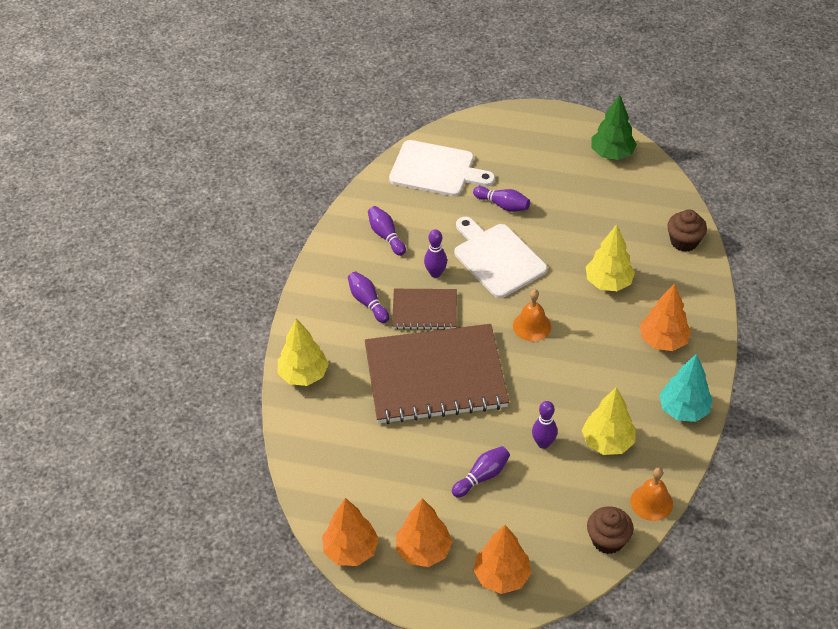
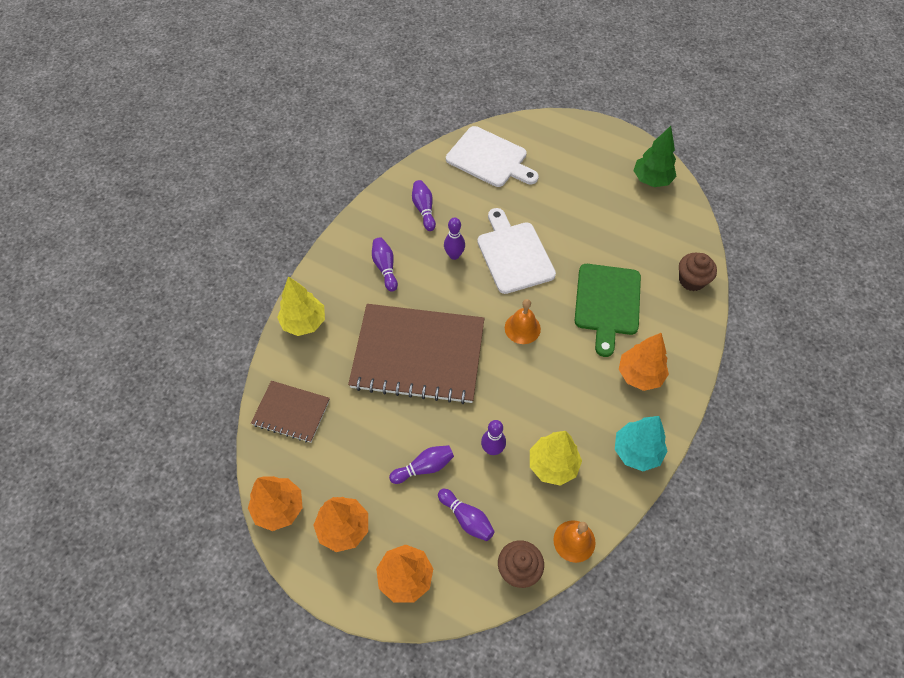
camera: 15 degrees right, 10 degrees up
brown notebook [392,289,457,330] -> brown notebook moved to [251,381,330,443]
purple bowling pin [473,186,530,212] -> purple bowling pin moved to [438,489,495,541]
yellow tree [586,224,635,291] -> green cutting board [575,264,641,357]

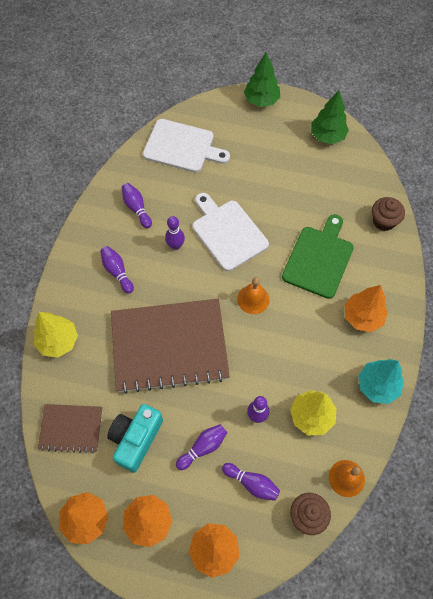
camera: 15 degrees left, 5 degrees up
green cutting board [575,264,641,357] -> green cutting board turned 150 degrees counterclockwise [282,214,354,299]
none -> turquoise camera [107,404,163,473]
none -> green tree [244,52,280,107]

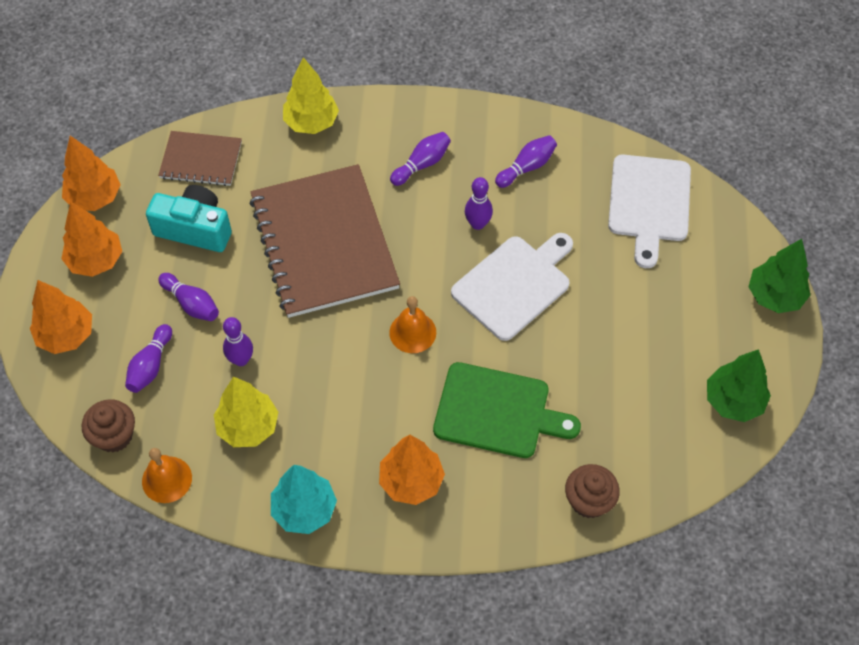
camera: 80 degrees right, 5 degrees down
brown notebook [38,404,103,453] -> brown notebook turned 75 degrees counterclockwise [158,131,242,186]

